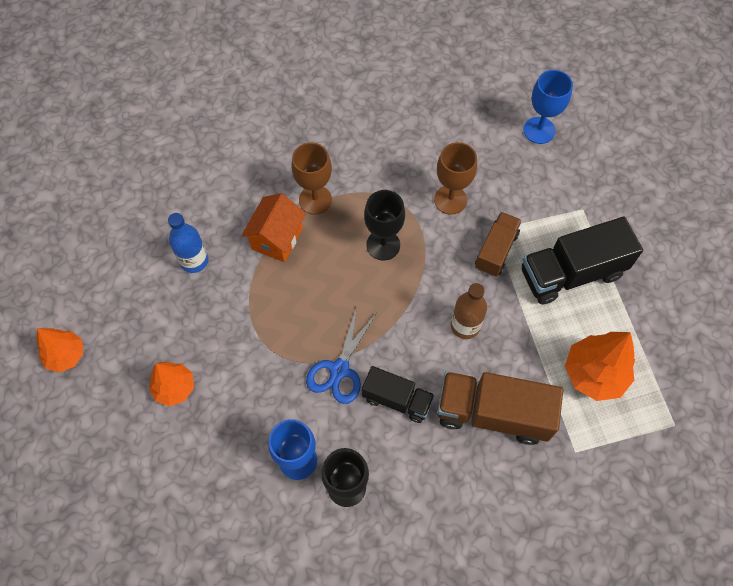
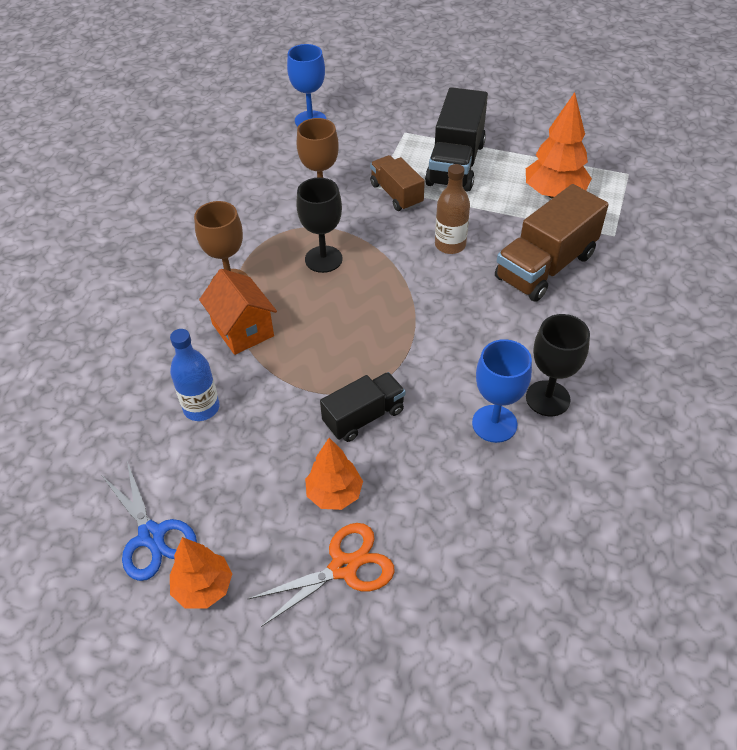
camera: 55 degrees left, 15 degrees down
blue scissors [306,307,376,404] -> blue scissors moved to [102,461,197,581]
black truck [362,366,435,423] -> black truck moved to [320,372,405,442]
none -> orange scissors [248,523,395,627]

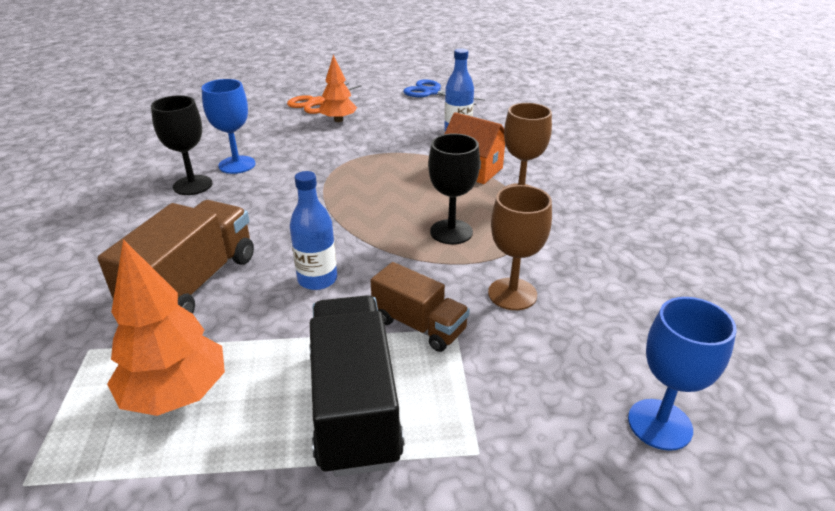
camera: 155 degrees right, 15 degrees down
orange tree [170,537,232,608] -> none
black truck [320,372,405,442] -> none
brown bottle [435,164,470,254] -> blue bottle [290,171,337,290]

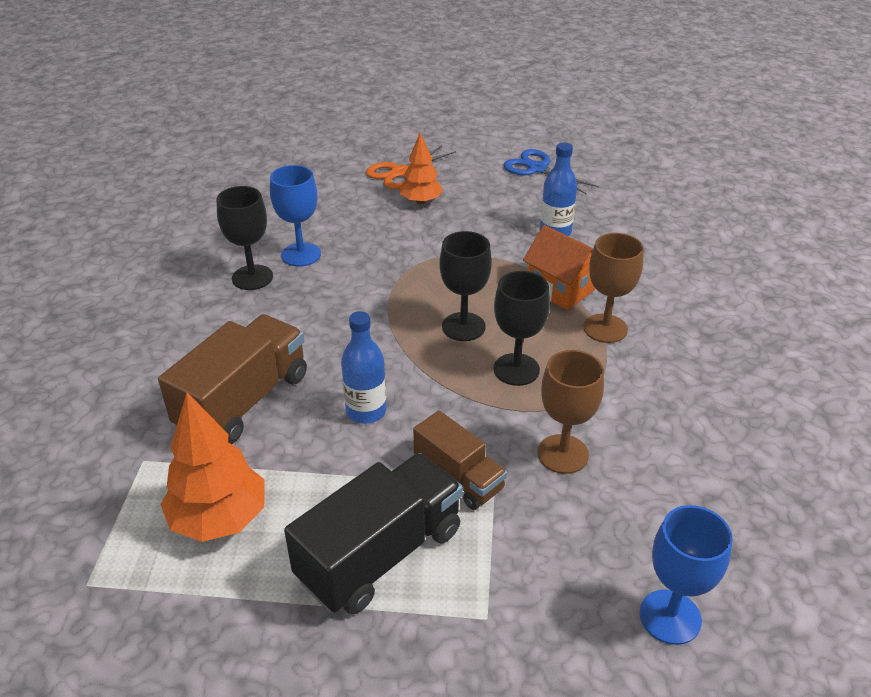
camera: 10 degrees right, 5 degrees up
black truck [309,295,404,477] -> black truck turned 45 degrees clockwise [284,453,463,614]
none -> black goblet [439,231,492,341]

